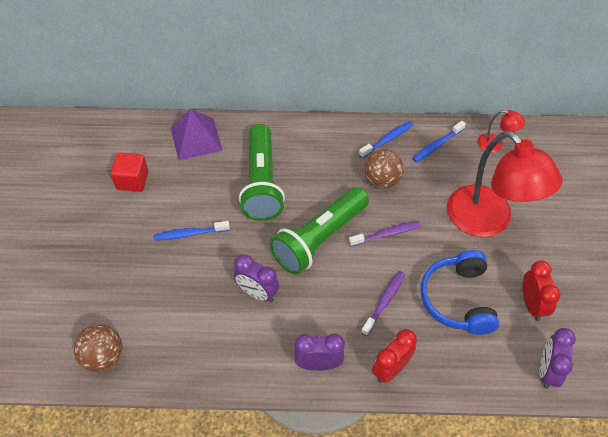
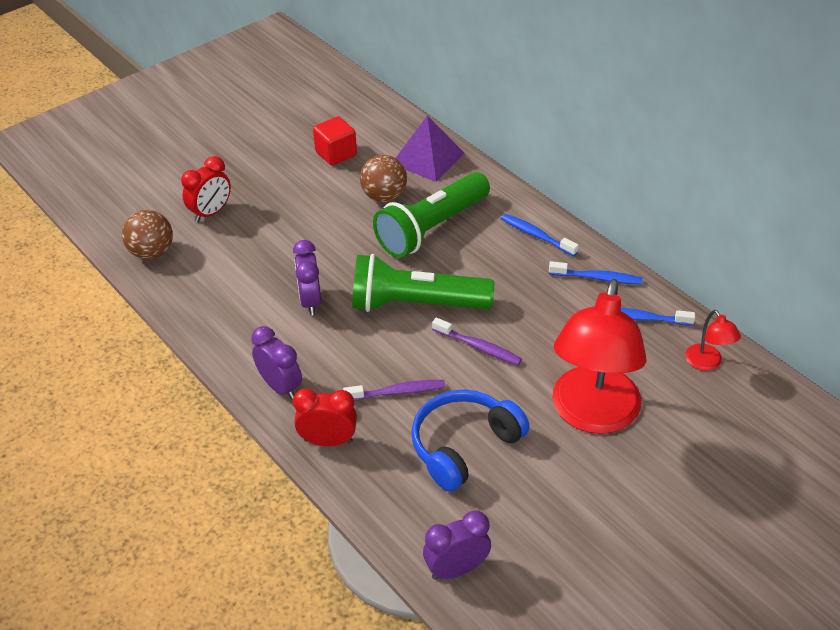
camera: 50 degrees right, 10 degrees down
blue toothbrush [154,221,230,241] -> blue toothbrush moved to [501,214,579,256]
brown ball [364,149,404,189] -> brown ball moved to [360,155,407,202]
red clock [523,260,561,321] -> red clock moved to [181,156,231,222]

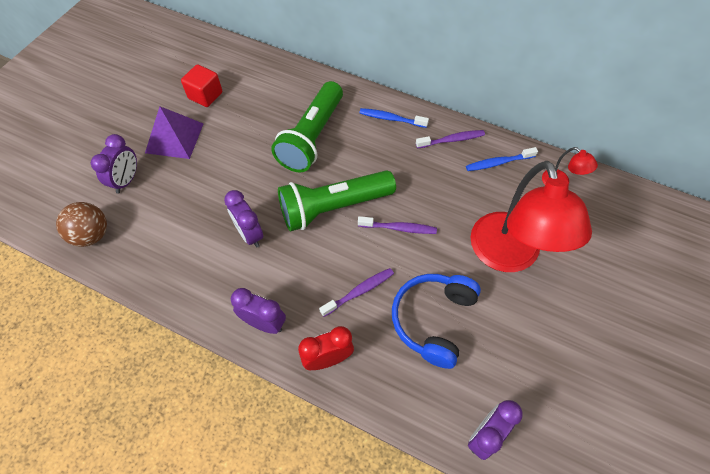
camera: 25 degrees left, 15 degrees up
red clock [181,156,231,222] -> purple clock [91,134,137,193]
brown ball [360,155,407,202] -> none
purple pyramid [396,116,464,182] -> purple pyramid moved to [145,106,204,159]
blue toothbrush [549,261,642,284] -> purple toothbrush [416,130,485,148]

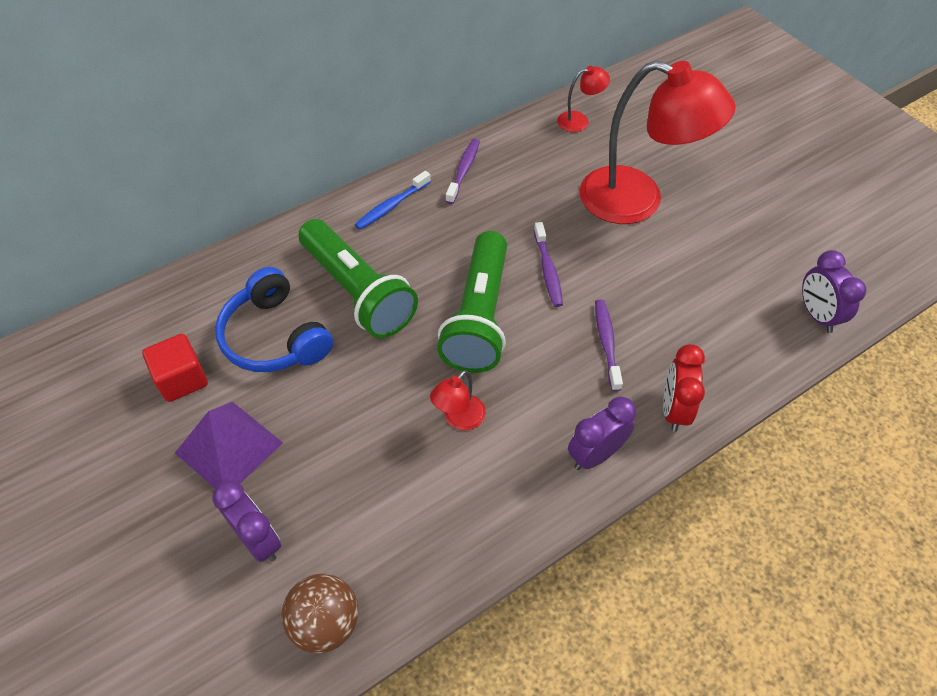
camera: 60 degrees left, 5 degrees down
purple clock [224,190,263,248] -> red lamp [430,370,486,430]
purple toothbrush [358,216,437,234] -> purple toothbrush turned 135 degrees clockwise [534,222,563,307]
blue headphones [392,274,481,369] -> blue headphones moved to [215,267,333,372]
blue toothbrush [466,147,538,171] -> none

